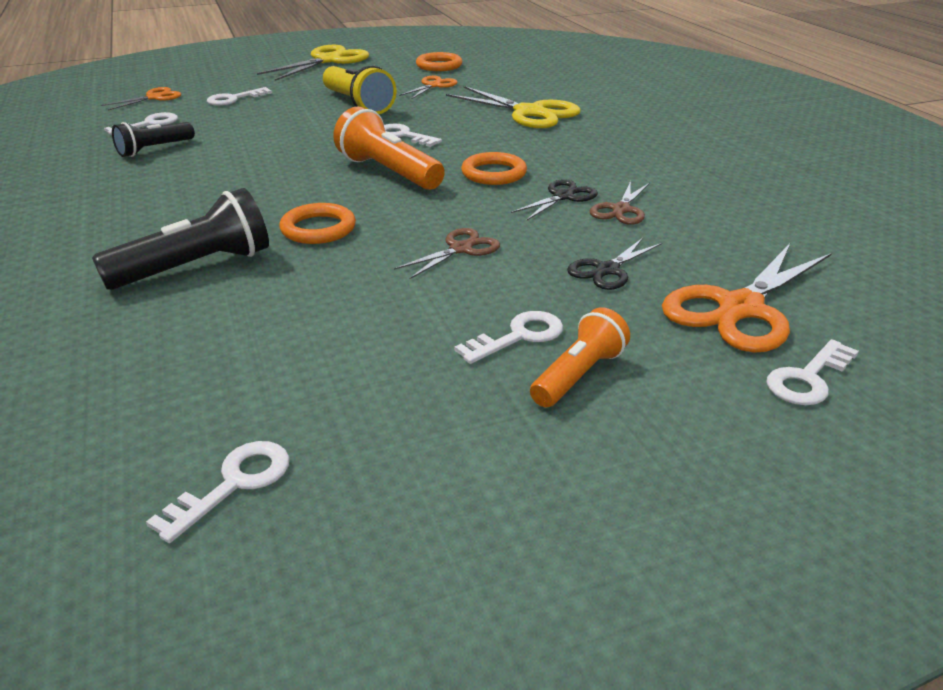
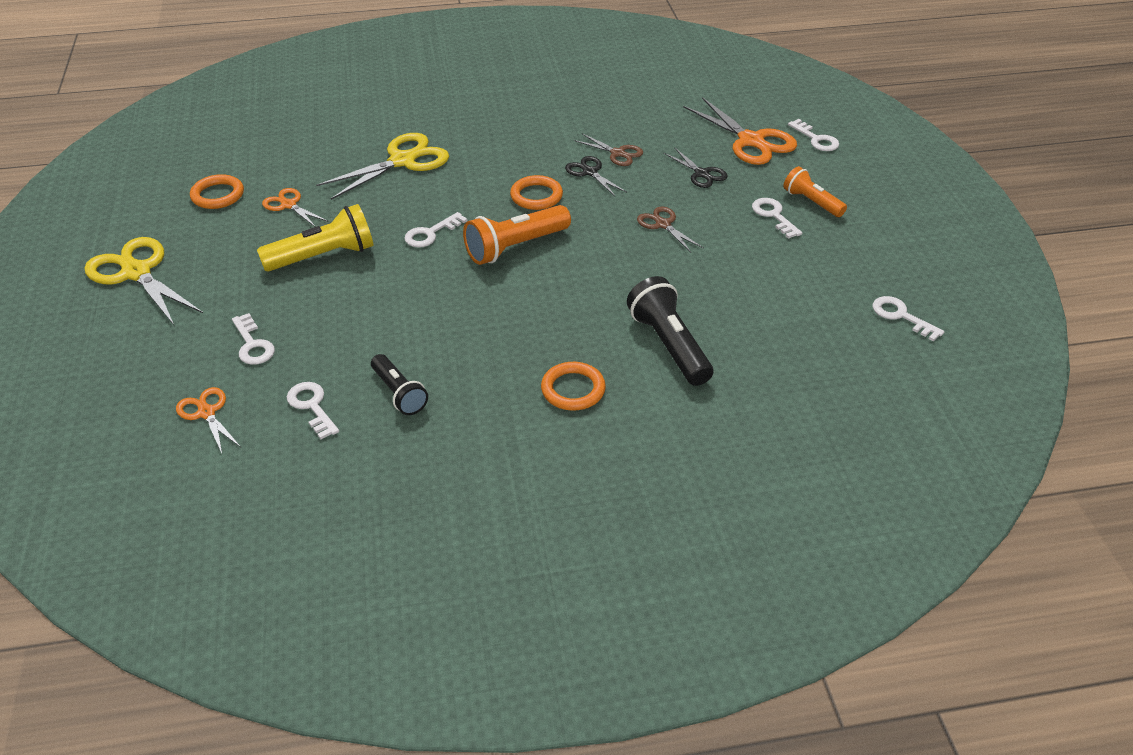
camera: 80 degrees left, 10 degrees up
orange ring [280,203,356,244] -> orange ring moved to [541,362,606,411]

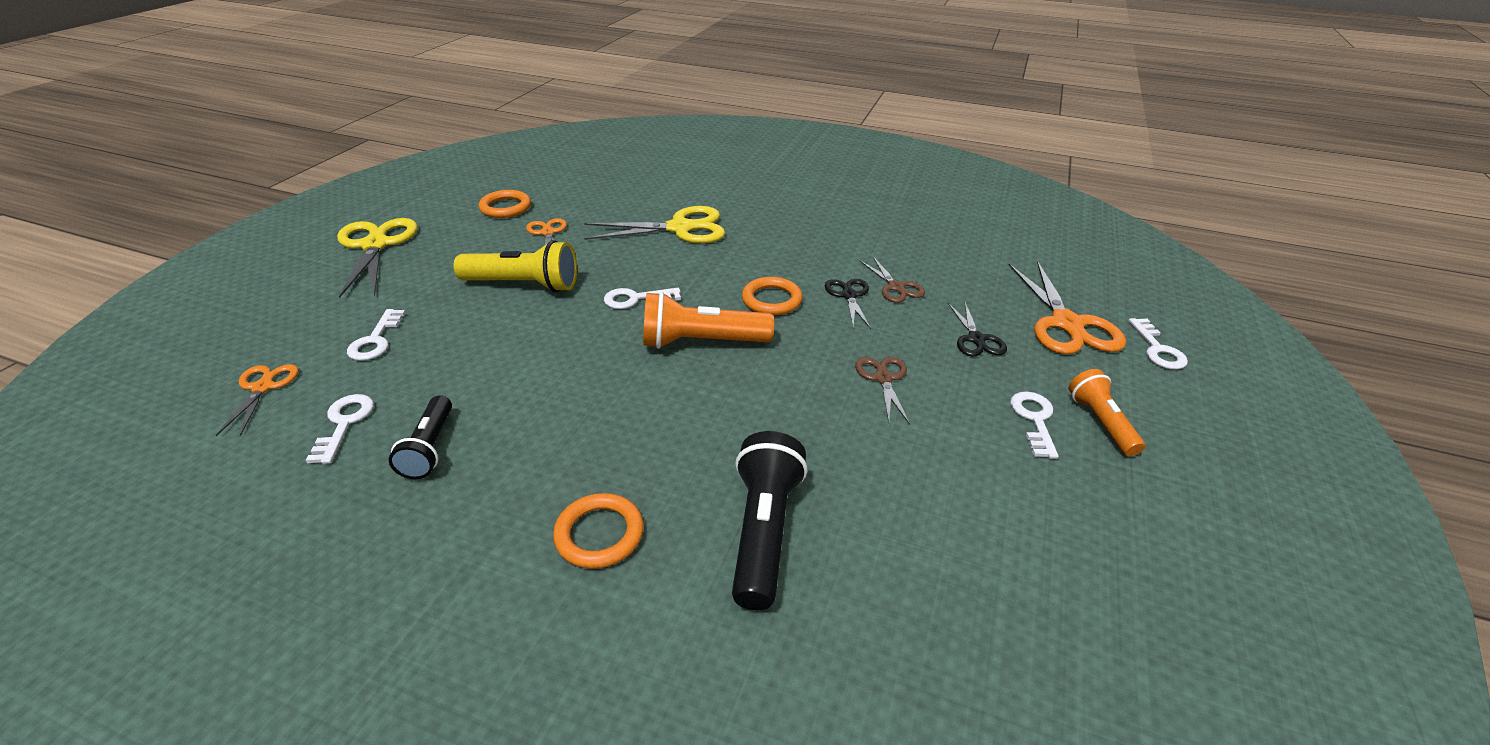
camera: 30 degrees right, 5 degrees down
white key [873,296,944,341] -> none

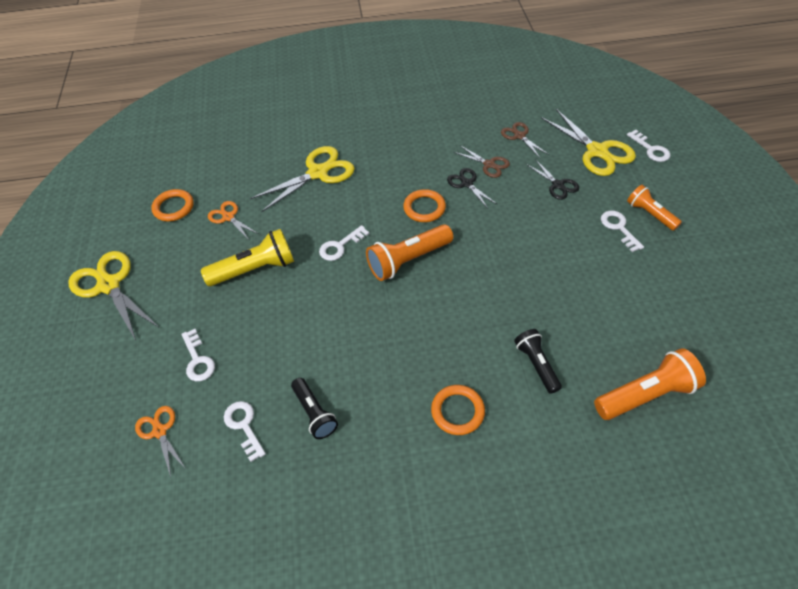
camera: 25 degrees left, 15 degrees up
black flashlight [732,431,808,610] -> black flashlight [514,329,562,394], size x0.64
brown scissors [855,357,910,425] -> brown scissors moved to [501,122,549,158]
orange scissors [1009,261,1126,354] -> yellow scissors [541,109,636,176]
none -> orange flashlight [594,348,706,420]

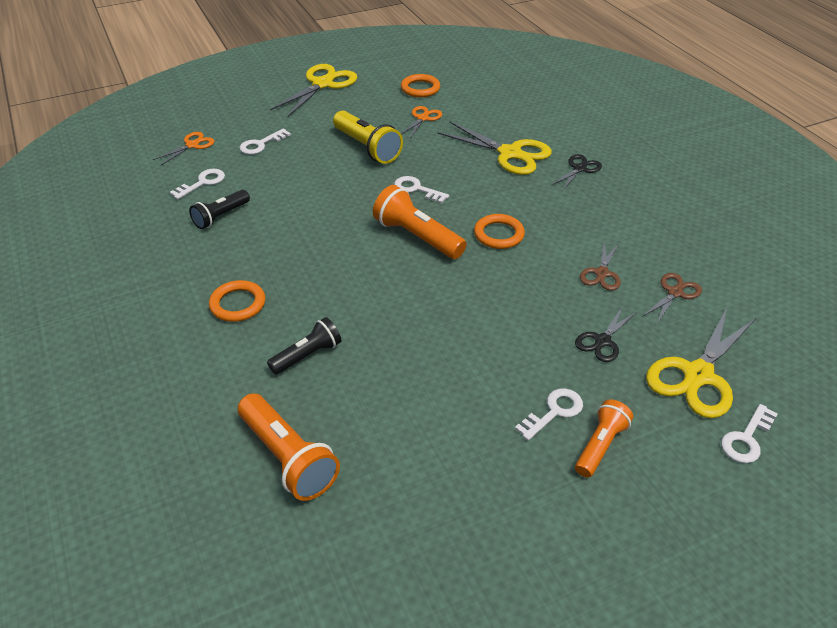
camera: 70 degrees right, 10 degrees down
black scissors [447,168,498,209] -> black scissors moved to [552,154,602,191]

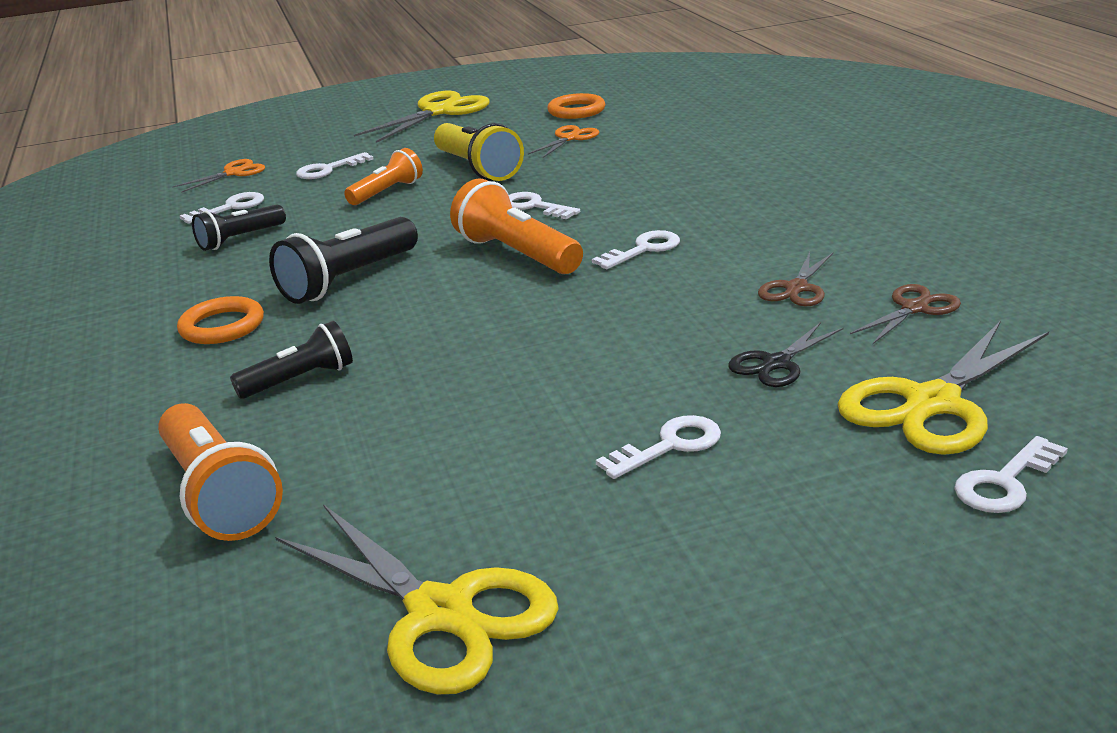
camera: 10 degrees right, 15 degrees down
yellow scissors [437,122,552,175] -> yellow scissors moved to [275,504,559,694]
orange ring [474,214,525,249] -> white key [592,230,680,269]
black scissors [552,154,602,191] -> none
orange flashlight [575,399,633,478] -> orange flashlight moved to [344,148,423,205]
none -> black flashlight [269,217,418,304]

